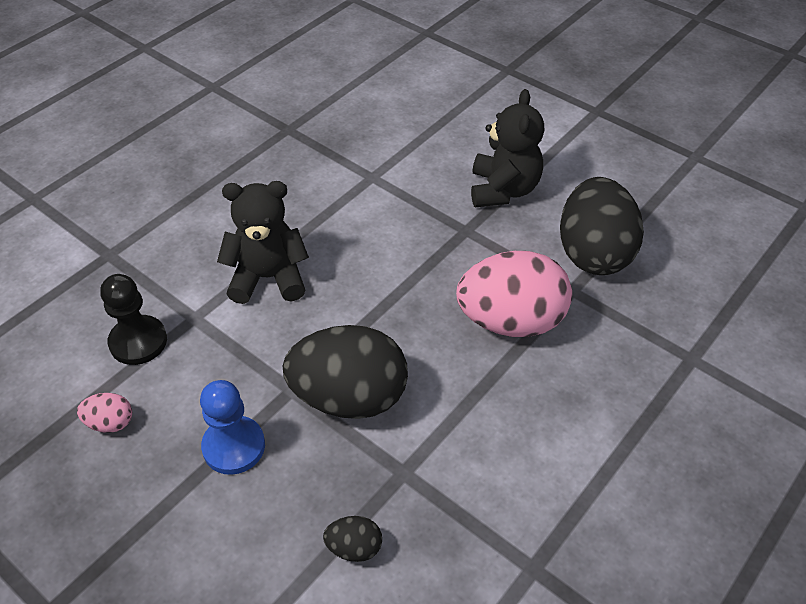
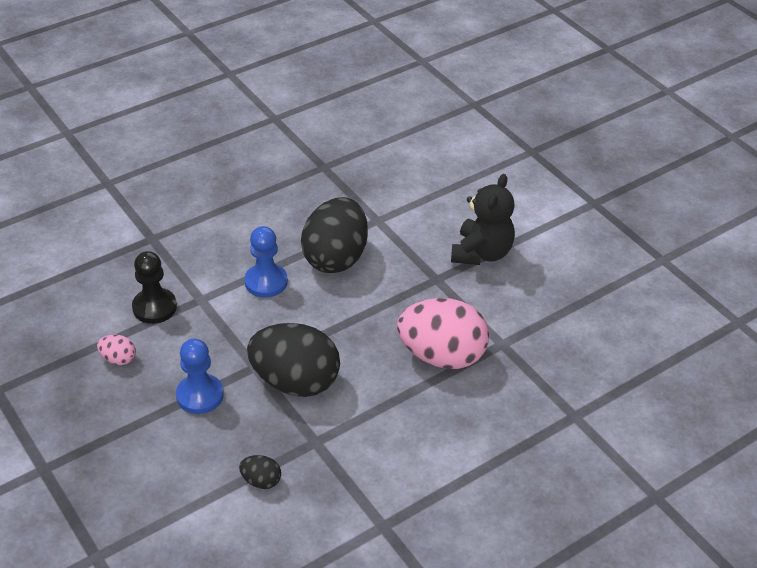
camera: 15 degrees right, 5 degrees down
black teddy bear [217,181,309,304] -> blue pawn [244,226,288,298]
black egg [560,177,644,275] -> black egg moved to [301,197,368,273]

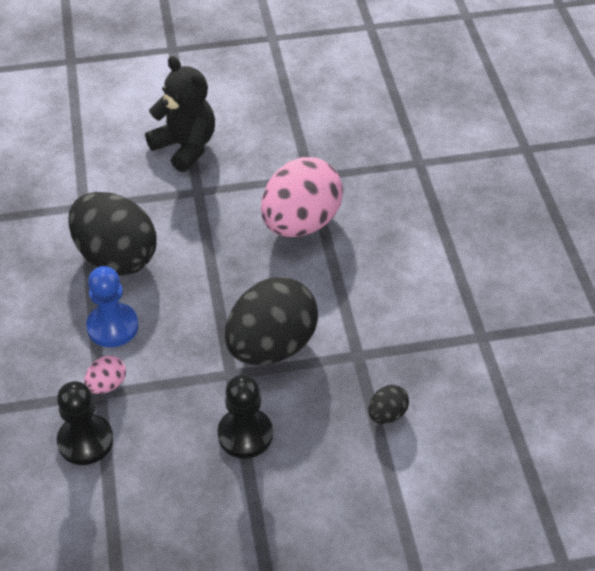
camera: 65 degrees left, 5 degrees up
pink egg [97,335,136,365] -> pink egg moved to [84,356,126,394]
blue pawn [176,339,224,414] -> black pawn [217,375,273,458]

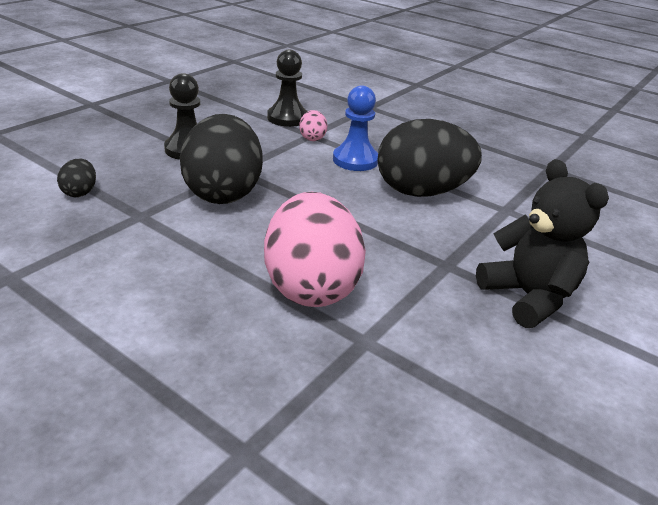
camera: 135 degrees right, 15 degrees down
black teddy bear [145,56,215,172] -> black teddy bear turned 120 degrees counterclockwise [476,159,609,328]

